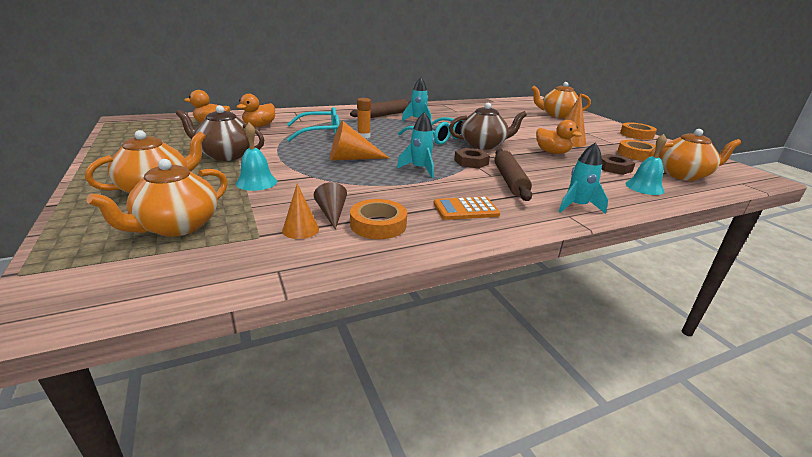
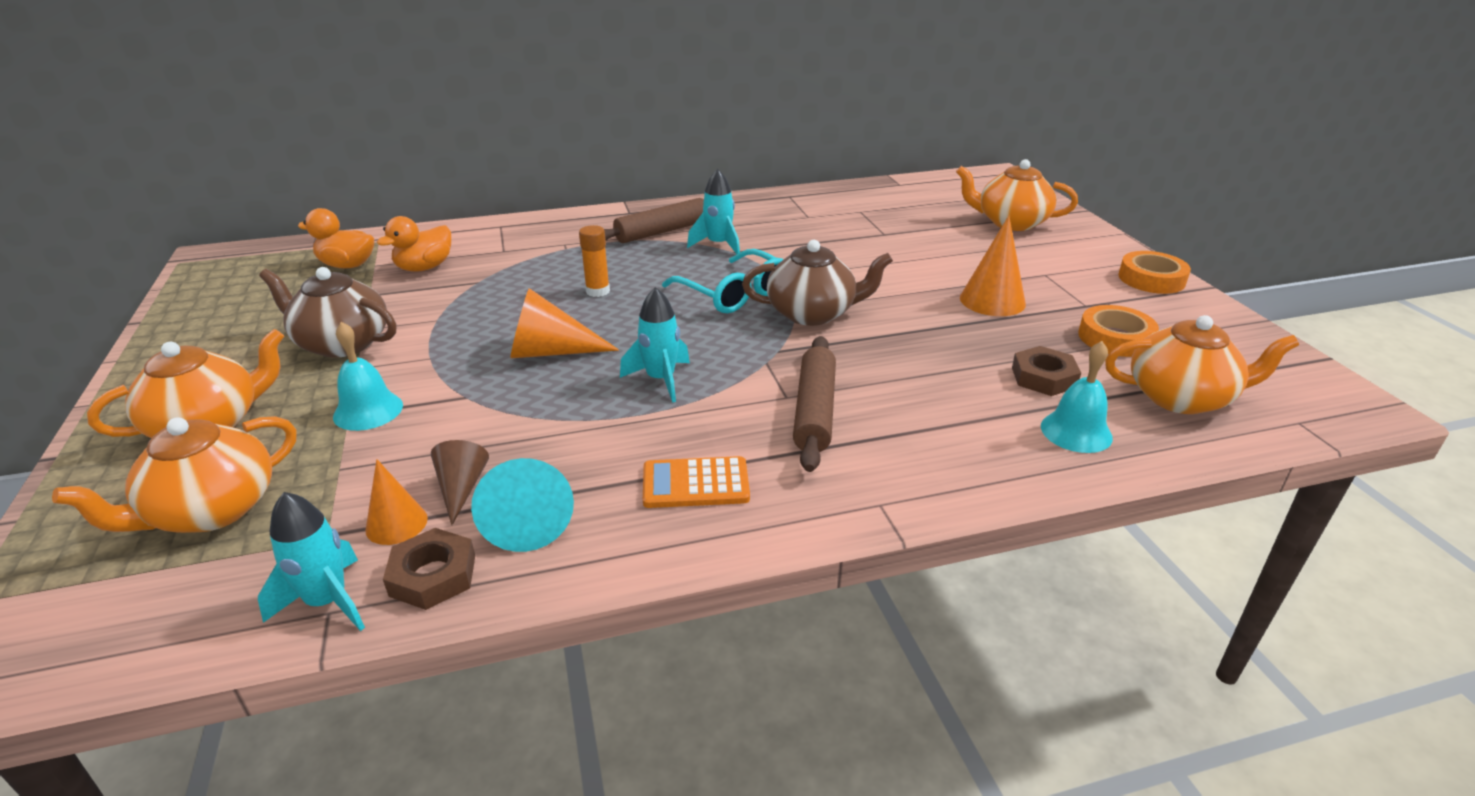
camera: 10 degrees right, 5 degrees up
turquoise glasses [287,107,340,141] -> none
orange tape [350,199,407,239] -> turquoise cone [471,458,574,552]
brown nut [454,148,490,169] -> brown nut moved to [383,528,475,610]
orange duck [536,120,582,154] -> none
turquoise rocket [559,142,608,214] -> turquoise rocket moved to [258,492,365,631]

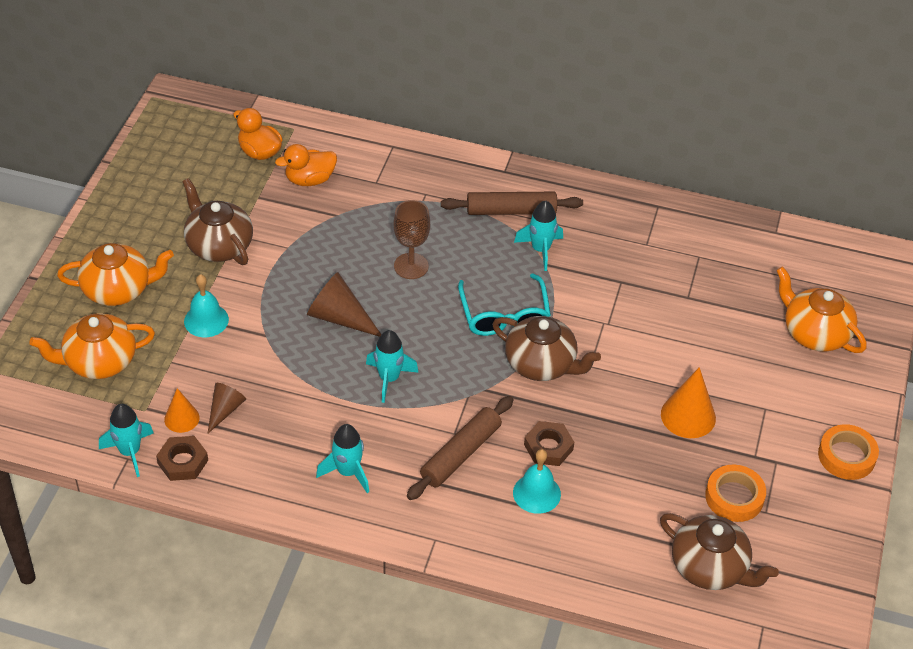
camera: 30 degrees right, 15 degrees up
turquoise cone [471,458,574,552] -> none
orange cone [510,288,619,358] -> brown cone [307,272,381,337]
orange glue stick [579,225,610,297] -> brown goblet [393,200,430,279]
orange calculator [643,456,750,508] -> turquoise rocket [316,424,369,493]
brown nut [1012,346,1081,396] -> brown nut moved to [524,421,574,466]
turquoise bell [1041,341,1113,453] -> turquoise bell moved to [513,449,561,514]
orange teapot [1105,315,1299,414] -> brown teapot [660,513,779,590]

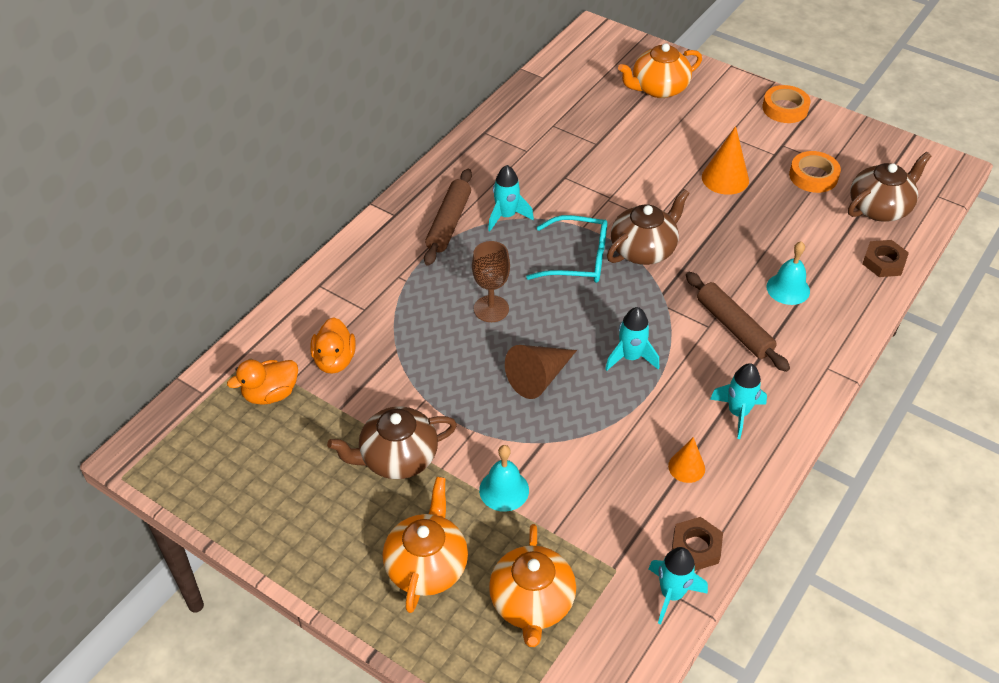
camera: 70 degrees left, 0 degrees up
orange cone [164,388,200,433] -> orange cone moved to [668,437,705,483]
brown cone [207,383,246,434] -> none
brown nut [524,421,574,466] -> brown nut moved to [862,240,909,277]

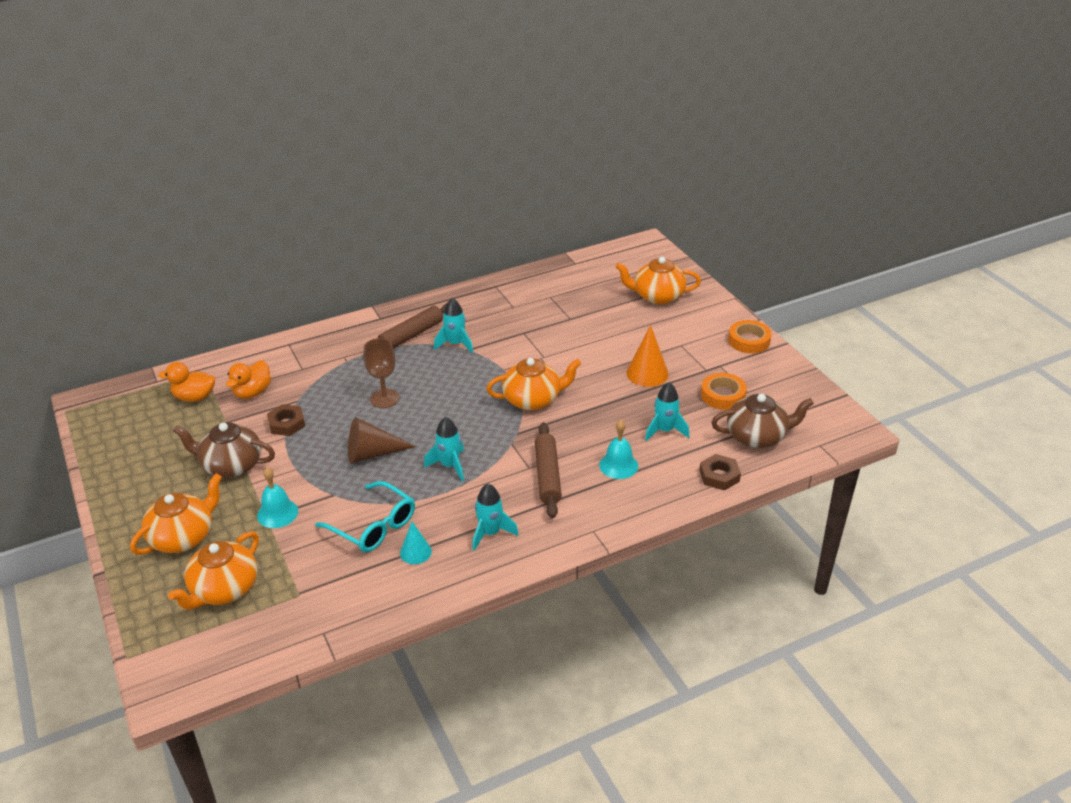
camera: 30 degrees right, 10 degrees down
turquoise glasses [526,215,607,283] -> turquoise glasses moved to [316,481,415,552]
brown teapot [607,189,690,265] -> orange teapot [486,358,581,410]
turquoise rocket [648,547,708,625] -> turquoise rocket moved to [645,382,689,441]
orange cone [668,437,705,483] -> turquoise cone [400,522,432,564]
brown nut [672,517,723,571] -> brown nut moved to [267,404,305,436]

